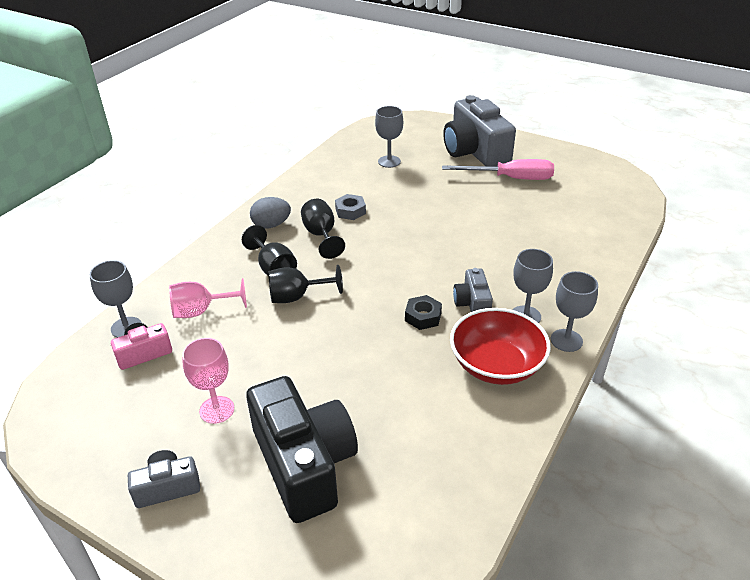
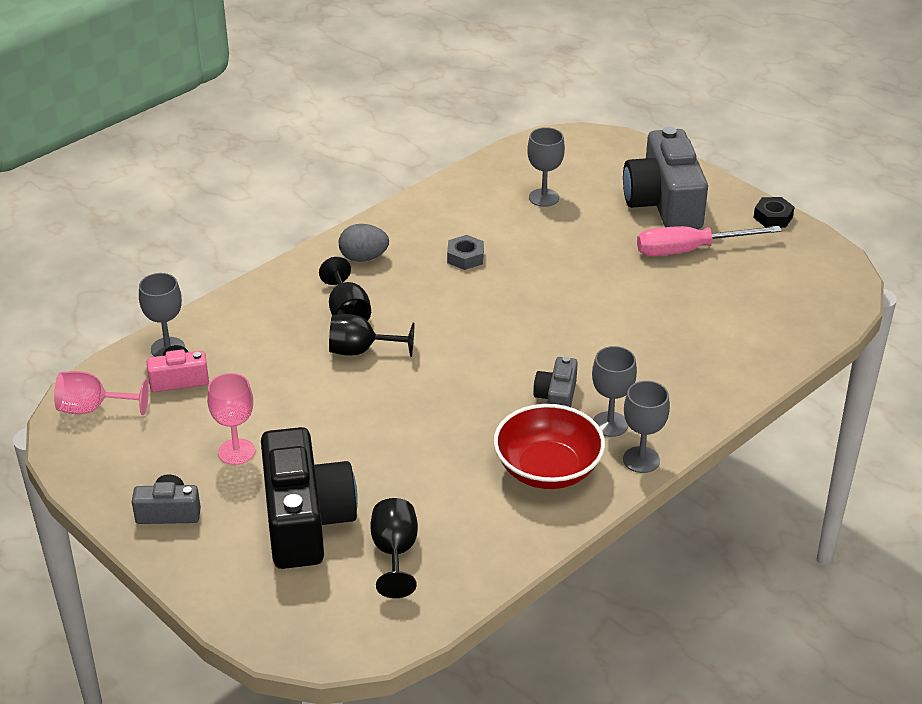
camera: 15 degrees right, 0 degrees up
pink goblet [169,278,247,318] -> pink goblet moved to [54,371,149,415]
black goblet [301,199,345,259] -> black goblet moved to [370,498,418,598]
black nut [405,295,442,330] -> black nut moved to [753,197,794,228]
pink screwdriver [442,159,554,180] -> pink screwdriver turned 150 degrees clockwise [637,226,782,256]

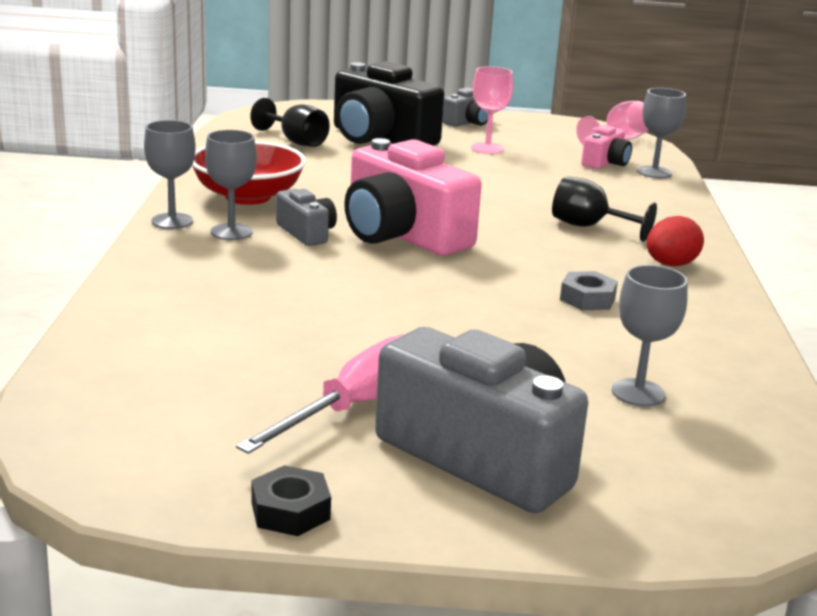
camera: 135 degrees right, 15 degrees down
black goblet [329,314,414,357] -> none
grey egg [339,224,389,262] -> red egg [646,216,704,266]
none -> pink camera [344,138,482,256]

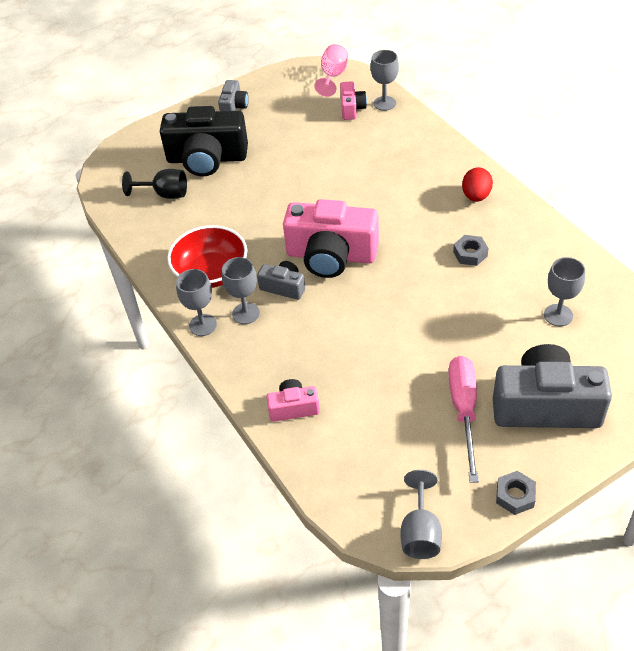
camera: 30 degrees left, 25 degrees up
black nut [251,465,331,536] -> grey nut [496,471,536,515]
pink goblet [471,66,513,154] -> none
black goblet [552,176,657,242] -> none
none -> pink camera [266,379,320,422]
none -> grey goblet [400,470,442,559]

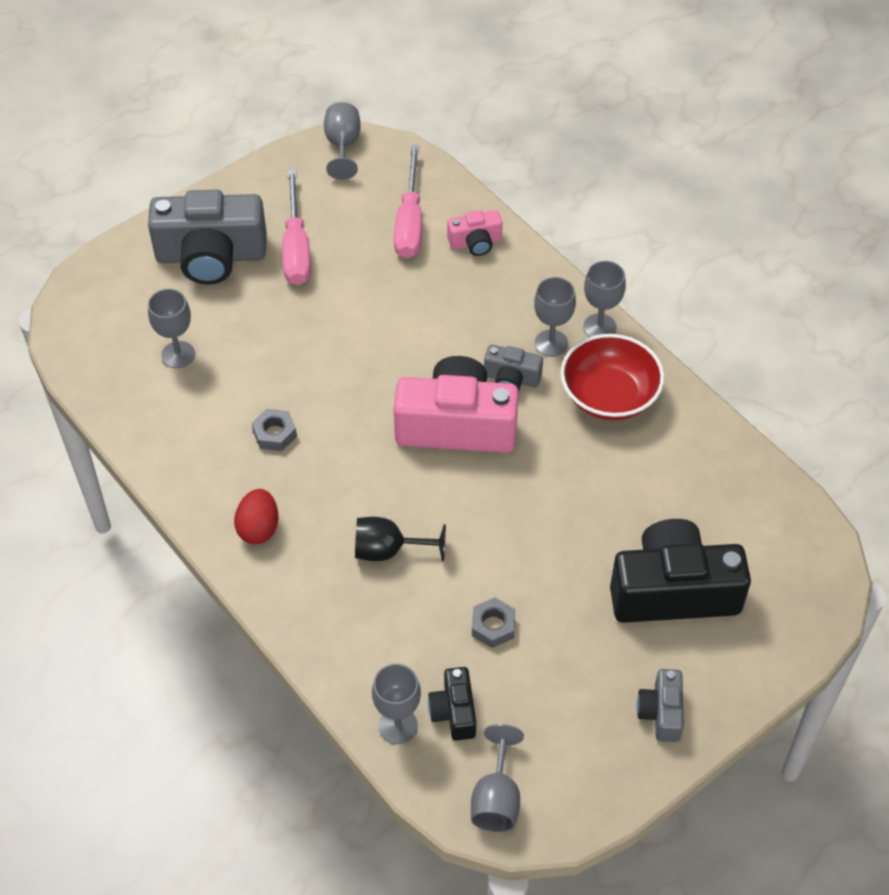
camera: 170 degrees right, 5 degrees up
black goblet [122,169,187,199] -> black goblet moved to [355,517,446,561]
pink goblet [314,44,348,97] -> grey goblet [471,724,524,832]
pink camera [340,81,367,120] -> black camera [428,667,476,741]
grey nut [496,471,536,515] -> grey nut moved to [472,598,516,648]
none -> pink screwdriver [394,145,422,259]

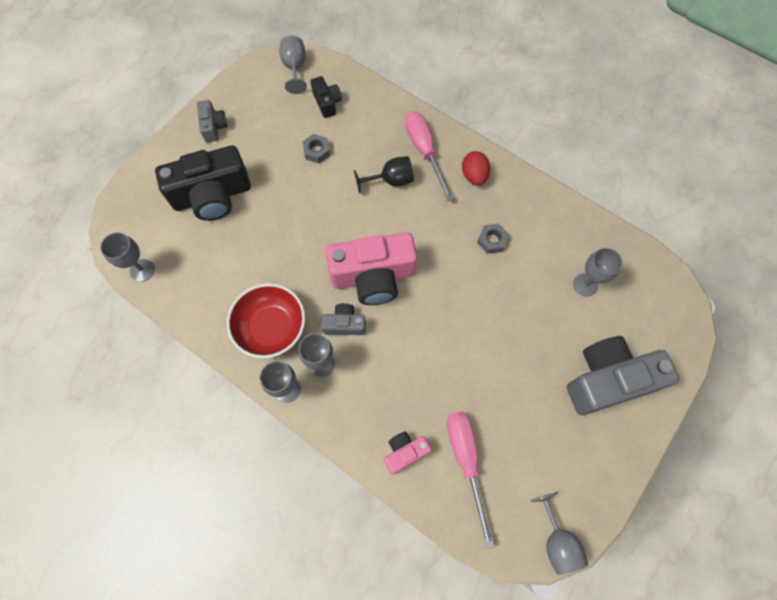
camera: 165 degrees right, 15 degrees up
pink screwdriver [282,169,311,285] -> pink screwdriver moved to [405,111,454,201]
grey goblet [372,664,421,744] -> grey goblet moved to [100,232,155,282]

